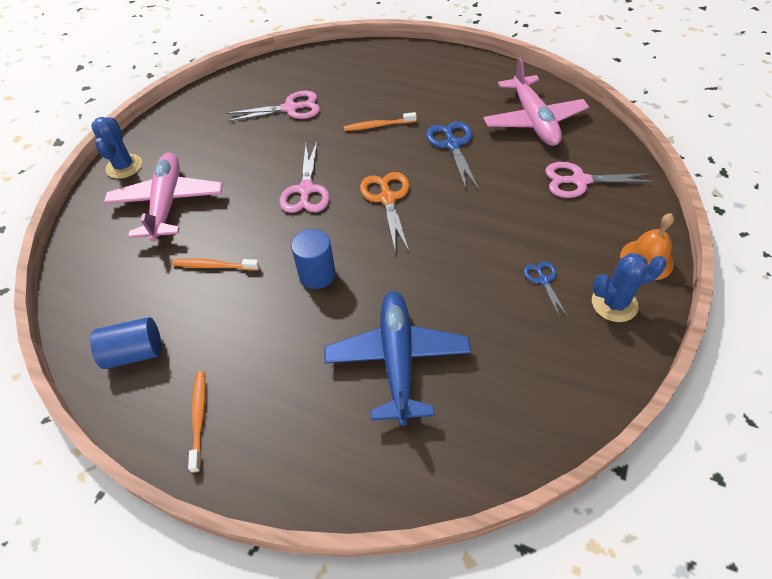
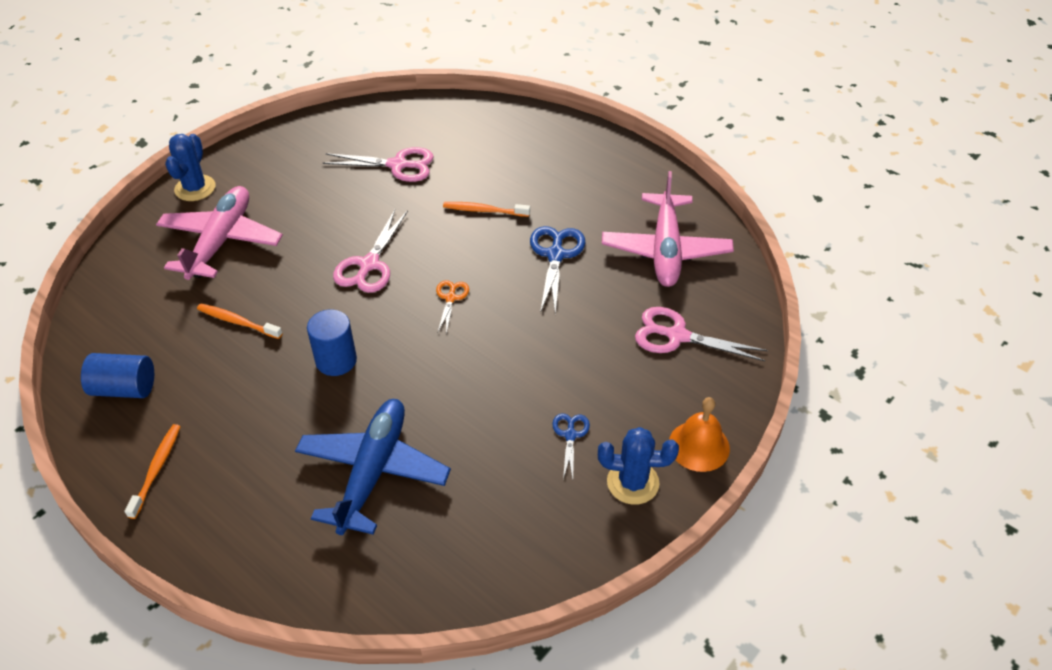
camera: 15 degrees right, 5 degrees down
orange scissors [360,172,409,254] -> orange scissors [436,280,469,334], size x0.57

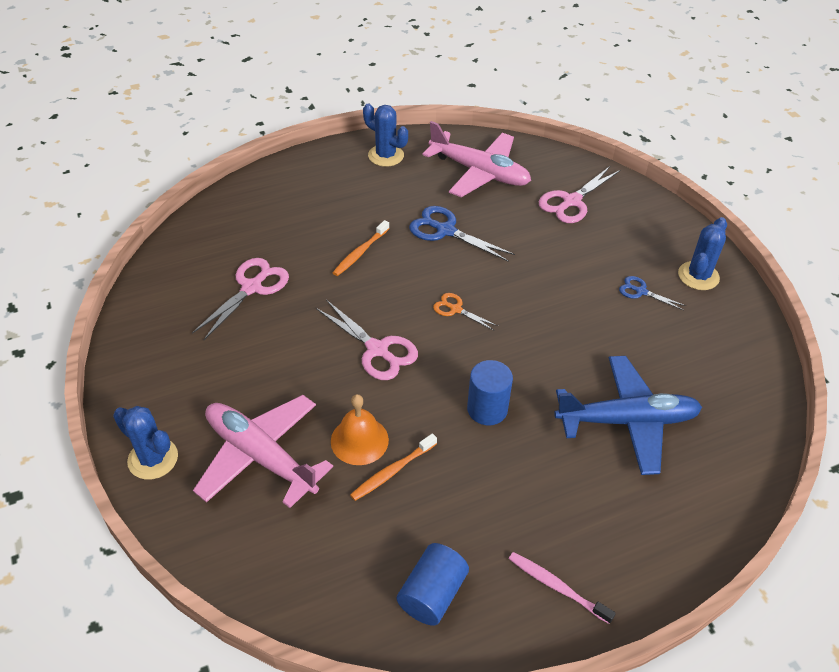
camera: 65 degrees left, 0 degrees up
orange toothbrush [125,424,181,519] -> pink toothbrush [509,552,616,624]
blue plane [295,399,451,535] -> blue plane turned 135 degrees clockwise [554,356,702,475]
orange bell [669,397,730,472] -> orange bell moved to [331,394,389,465]
none -> blue cactus [363,104,408,167]

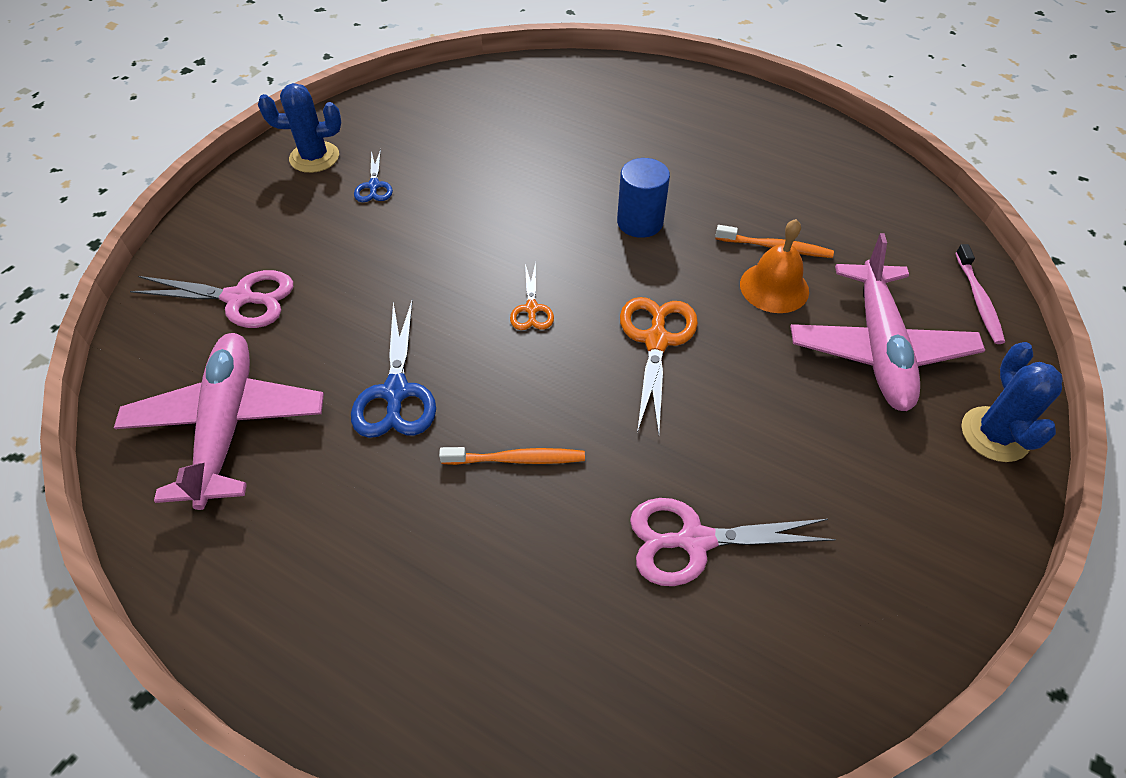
camera: 125 degrees left, 5 degrees up
pink scissors [316,300,418,380] -> orange scissors [620,297,698,435]
blue cactus [363,104,408,167] -> none
blue cylinder [397,543,469,626] -> none
pink toothbrush [509,552,616,624] -> pink toothbrush moved to [955,244,1005,344]
blue plane [554,356,702,475] -> none

